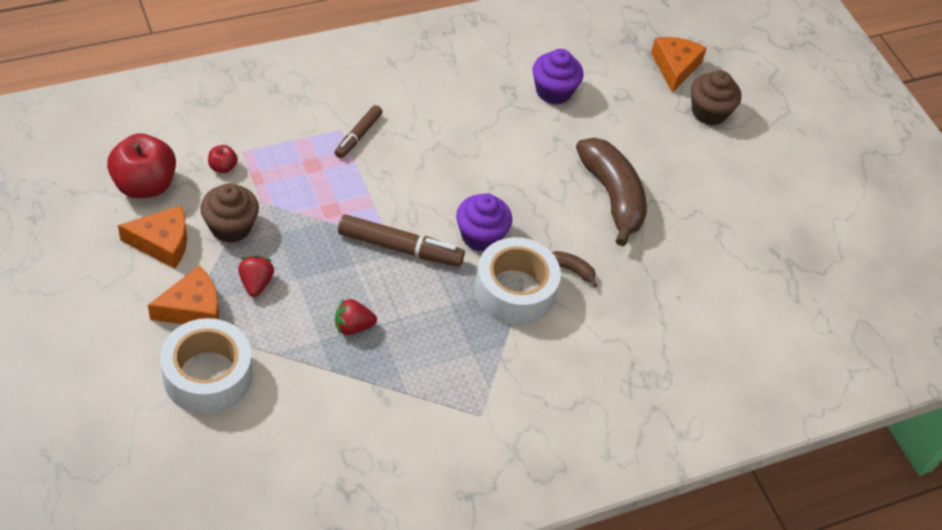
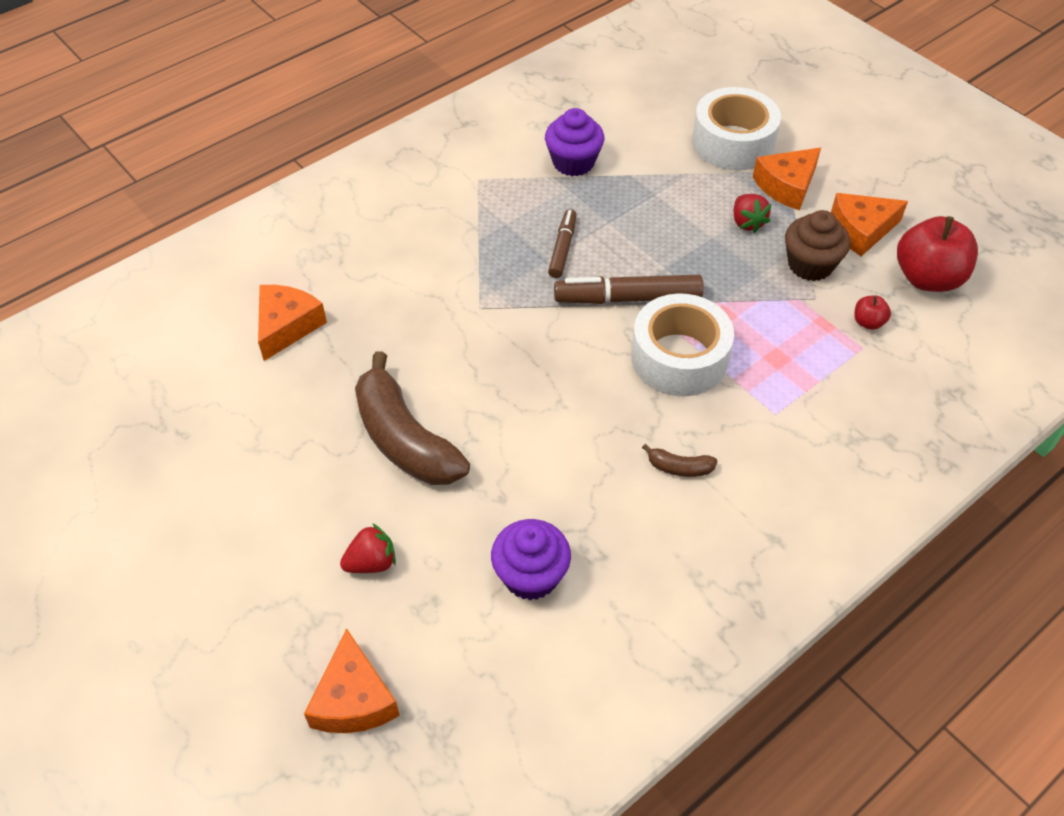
camera: 170 degrees right, 0 degrees up
brown marker [334,105,382,158] -> brown marker moved to [548,209,577,278]
red strawberry [335,298,377,335] -> red strawberry moved to [340,523,396,573]
purple cupcake [456,193,512,252] -> purple cupcake moved to [545,108,604,176]
white tape [474,237,561,325] -> white tape moved to [631,293,734,396]
brown banana [552,251,597,287] -> brown banana moved to [642,444,718,477]
brown cupcake [691,70,741,126] -> none
none -> orange cheese [258,285,327,361]

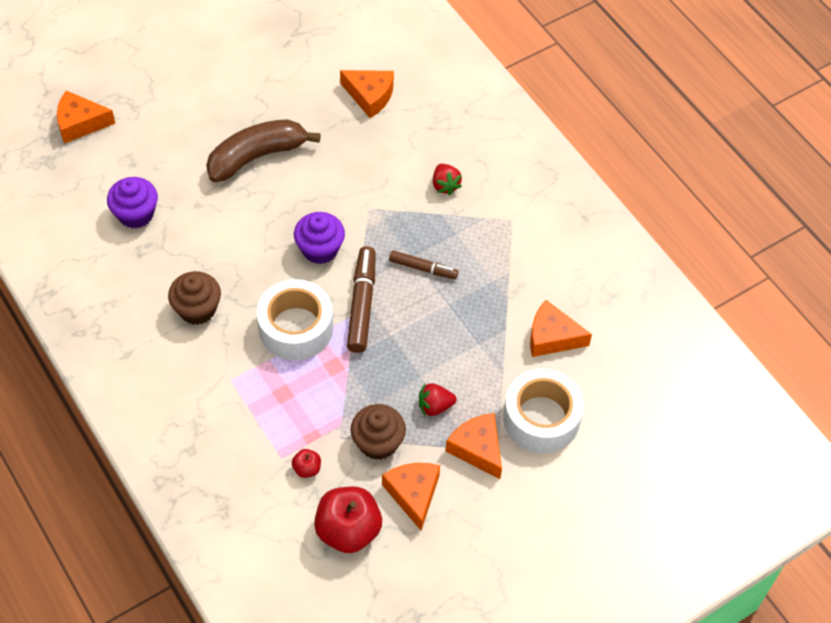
camera: 95 degrees right, 5 degrees up
red strawberry [340,523,396,573] -> red strawberry moved to [433,164,462,195]
purple cupcake [545,108,604,176] -> purple cupcake moved to [294,212,345,264]
brown banana [642,444,718,477] -> brown cupcake [168,271,221,325]
none -> orange cheese [530,300,592,357]

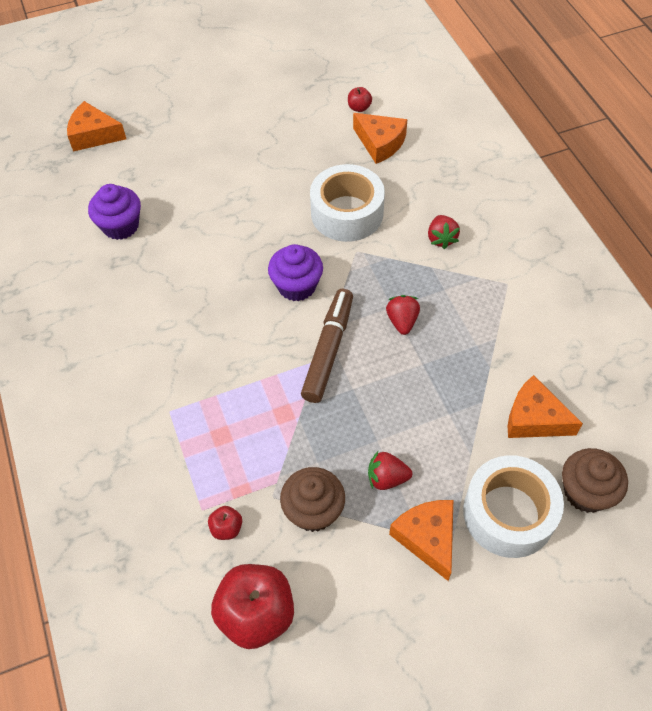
camera: 15 degrees right, 0 degrees up
brown cupcake [168,271,221,325] -> brown cupcake moved to [562,448,628,513]
brown banana [206,119,321,182] -> none
white tape [257,279,333,360] -> white tape moved to [310,164,385,242]
orange cheese [382,463,440,531] -> none
brown marker [389,250,458,279] -> red strawberry [386,295,420,335]
none -> red apple [348,87,372,112]

